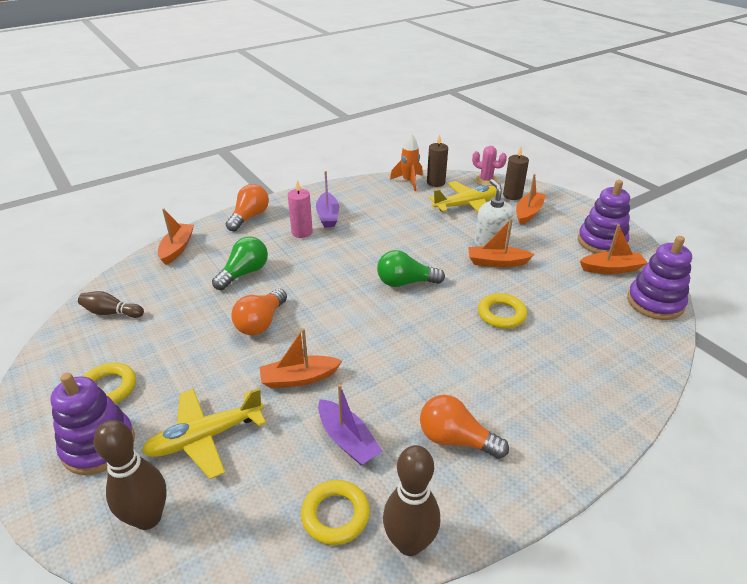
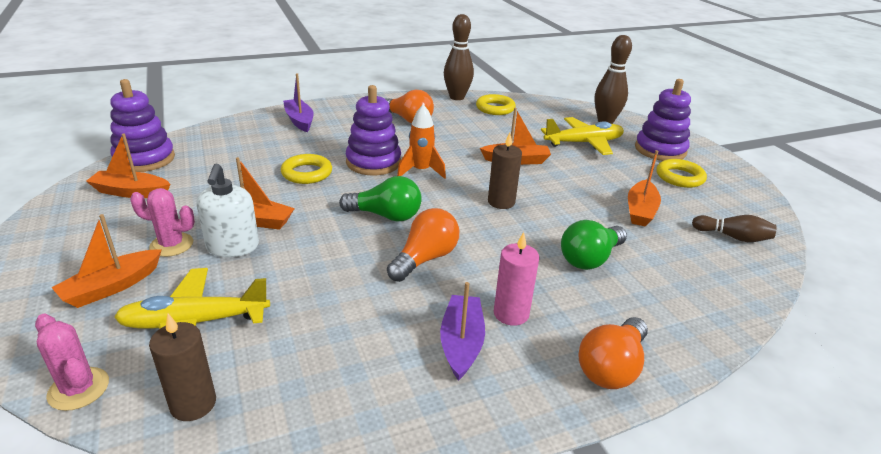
camera: 170 degrees left, 5 degrees down
orange boat [158,208,194,265] -> orange boat moved to [628,150,661,226]
orange light bulb [231,289,287,335] -> orange light bulb moved to [387,208,459,282]
purple boat [318,384,382,465] -> purple boat moved to [283,73,314,132]
orange rocket [390,133,423,191] -> orange rocket moved to [397,104,446,179]
brown candle [503,147,529,200] -> brown candle moved to [488,133,522,209]
purple stacking toy [578,180,630,253] -> purple stacking toy moved to [346,85,401,175]
none -> pink cactus [130,188,195,257]

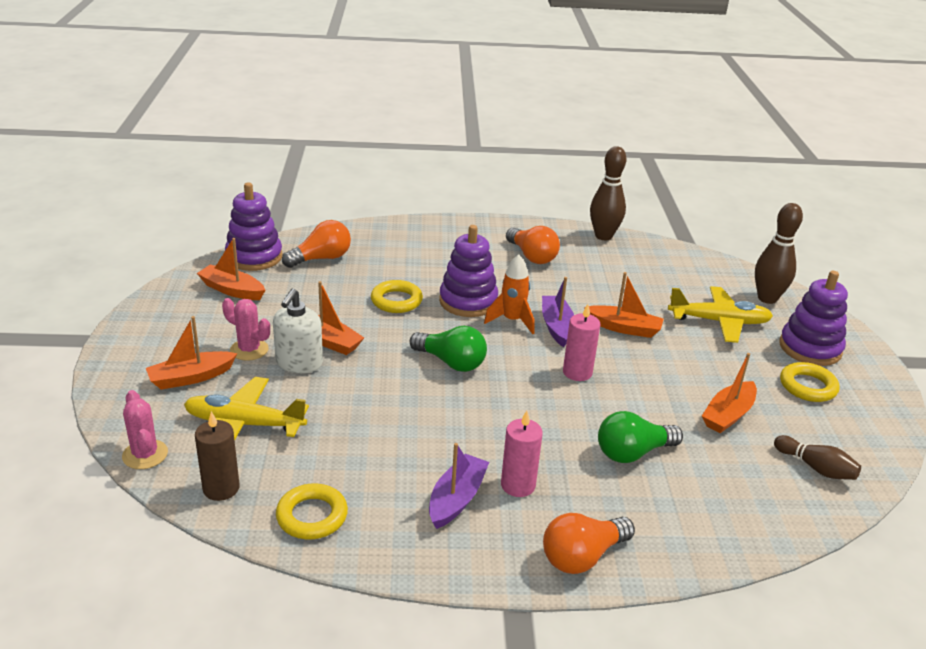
camera: 20 degrees right, 0 degrees up
purple boat [283,73,314,132] -> purple boat moved to [542,277,574,347]
orange light bulb [387,208,459,282] -> orange light bulb moved to [282,220,351,268]
yellow ring [476,94,516,115] -> yellow ring moved to [276,483,348,539]
brown candle [488,133,522,209] -> pink candle [563,304,600,381]

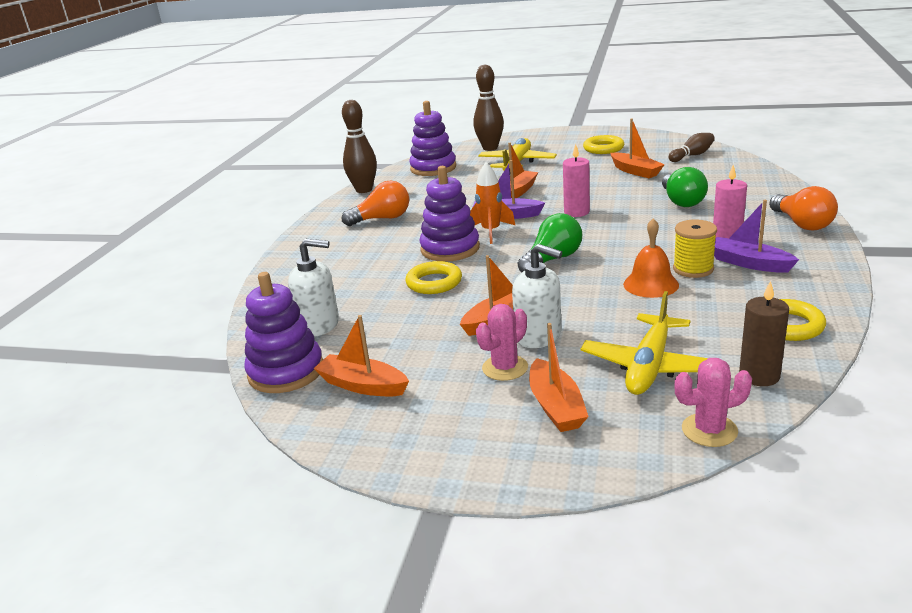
camera: 70 degrees left, 5 degrees down
orange boat [197,238,265,300] -> orange boat turned 75 degrees clockwise [313,315,409,396]
orange light bulb [282,220,351,268] -> white soap dispenser [288,239,339,337]
purple stacking toy [779,271,848,366] -> purple stacking toy moved to [409,101,456,176]
none -> orange bell [623,218,679,298]
none -> yellow spool [673,220,717,278]

